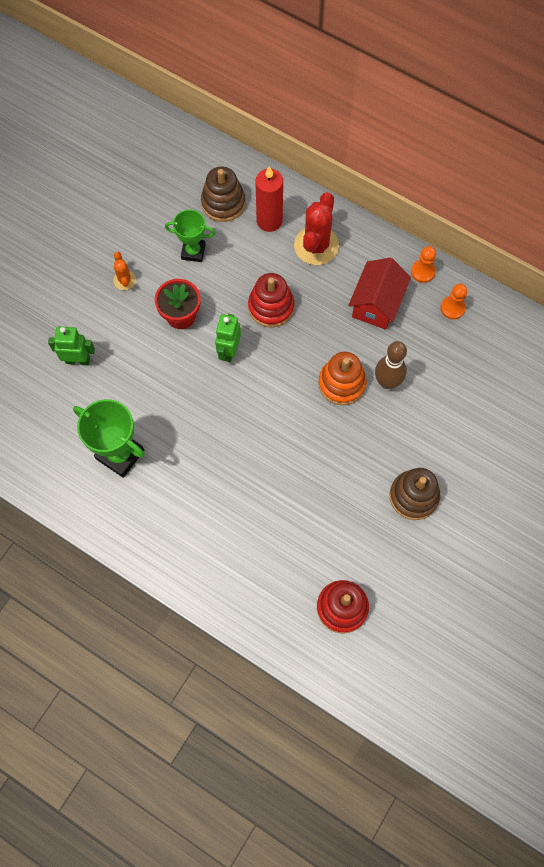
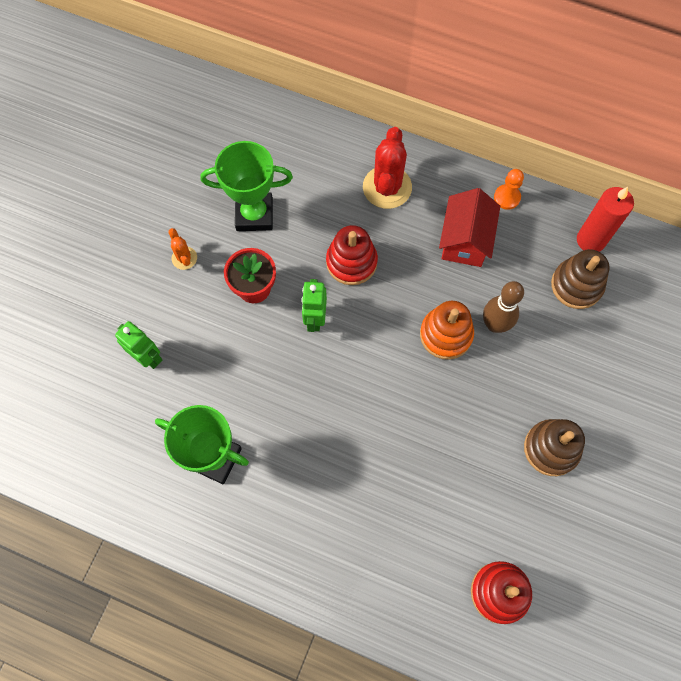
camera: 10 degrees left, 0 degrees up
green robot [48,326,95,365] -> green robot turned 45 degrees clockwise [115,321,162,369]
green trophy [165,210,215,262] -> green trophy [200,141,293,231], size x1.55
brown stacking toy [201,166,245,222] -> brown stacking toy moved to [551,249,610,309]
red candle [255,166,283,232] -> red candle moved to [577,187,634,252]
orange pawn [441,284,467,320] -> none

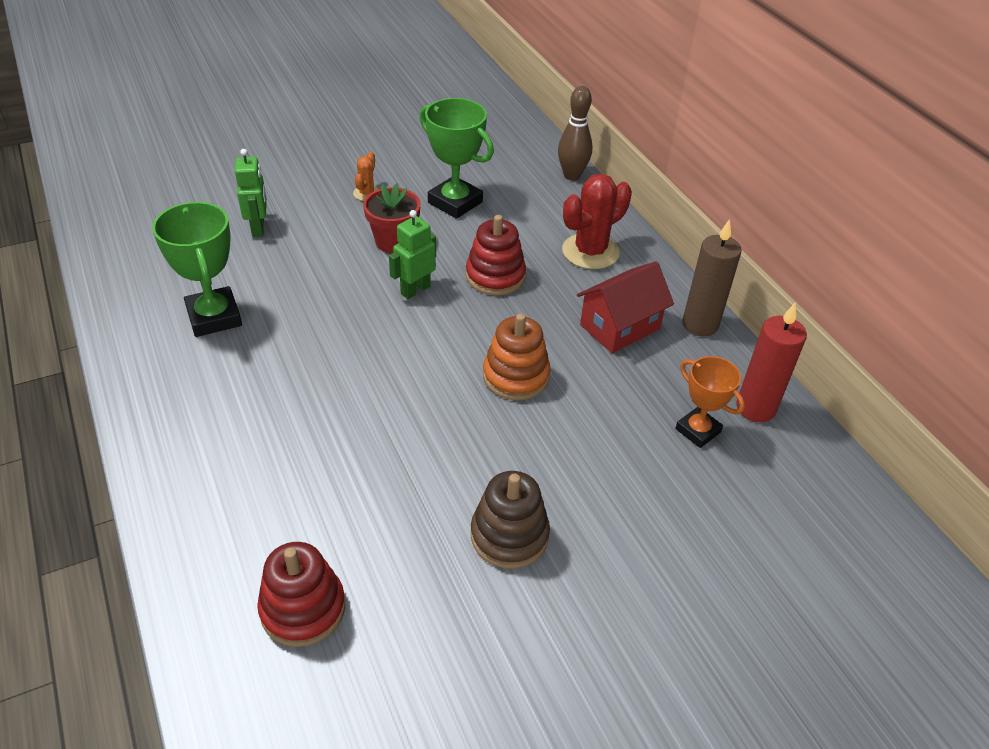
camera: 40 degrees right, 25 degrees down
brown bowling pin [483,281,524,333] -> brown bowling pin moved to [558,86,592,181]
orange pawn [494,169,524,210] -> brown candle [682,219,742,337]
brown stacking toy [551,249,610,309] -> orange trophy [675,356,745,448]

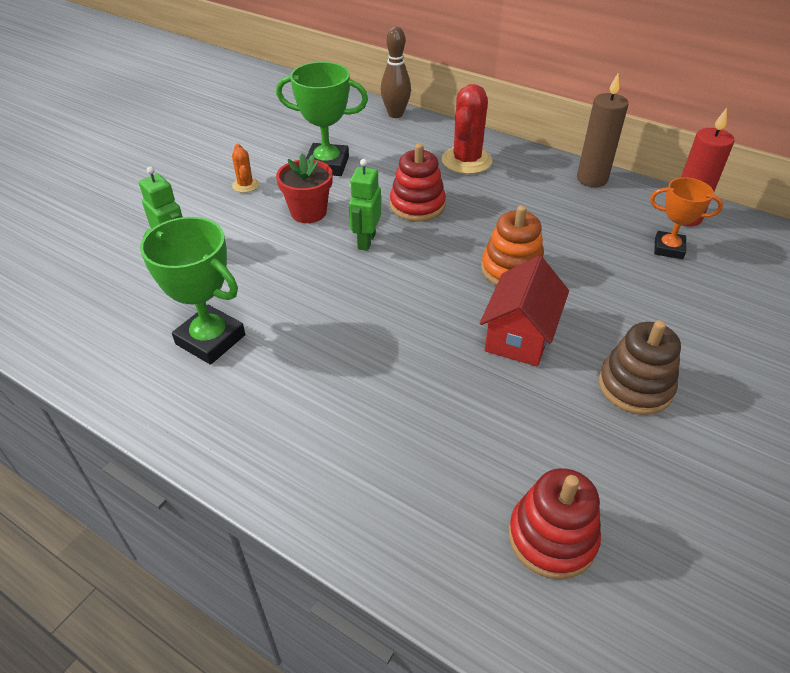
camera: 30 degrees left, 0 degrees up
red house [577,261,674,353] -> red house moved to [480,256,569,366]

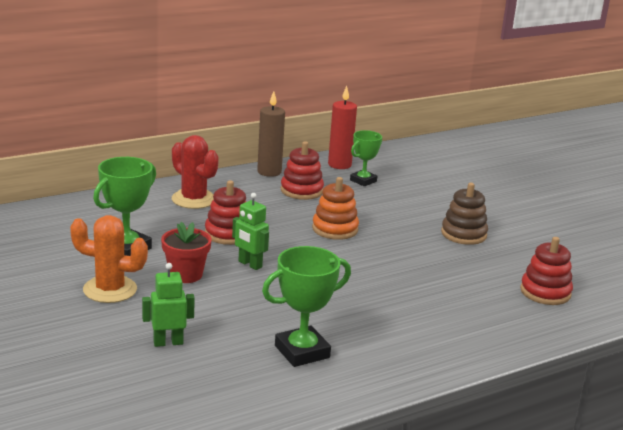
camera: 65 degrees left, 20 degrees down
orange cactus [232,144,259,193] -> orange cactus [70,215,148,303], size x1.99
brown bowling pin [381,27,411,118] -> none
red house [480,256,569,366] -> none
orange trophy [650,177,723,259] -> green trophy [350,130,382,186]
none -> red stacking toy [281,141,324,200]

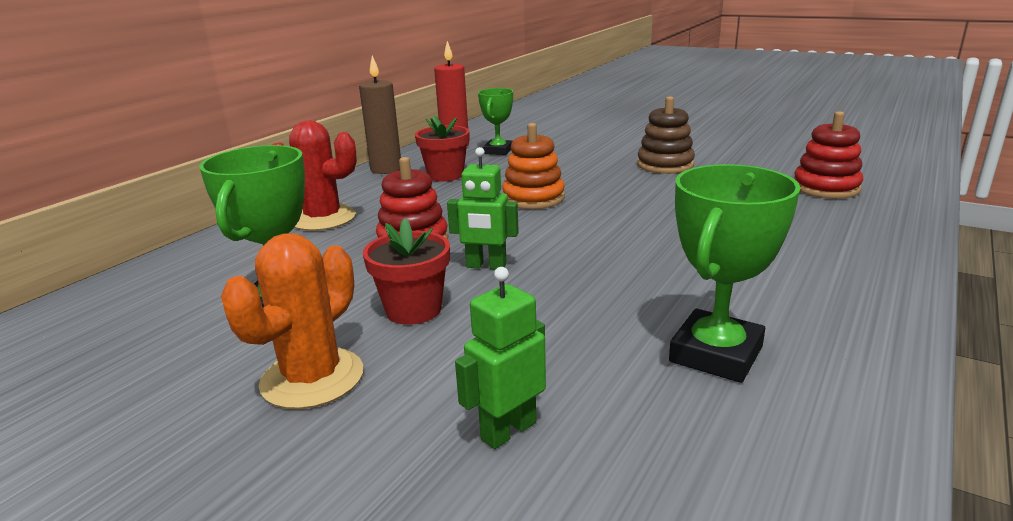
camera: 25 degrees left, 0 degrees up
orange cactus [70,215,148,303] -> orange cactus turned 45 degrees counterclockwise [221,233,363,409]
red stacking toy [281,141,324,200] -> red flower pot [415,115,470,182]

